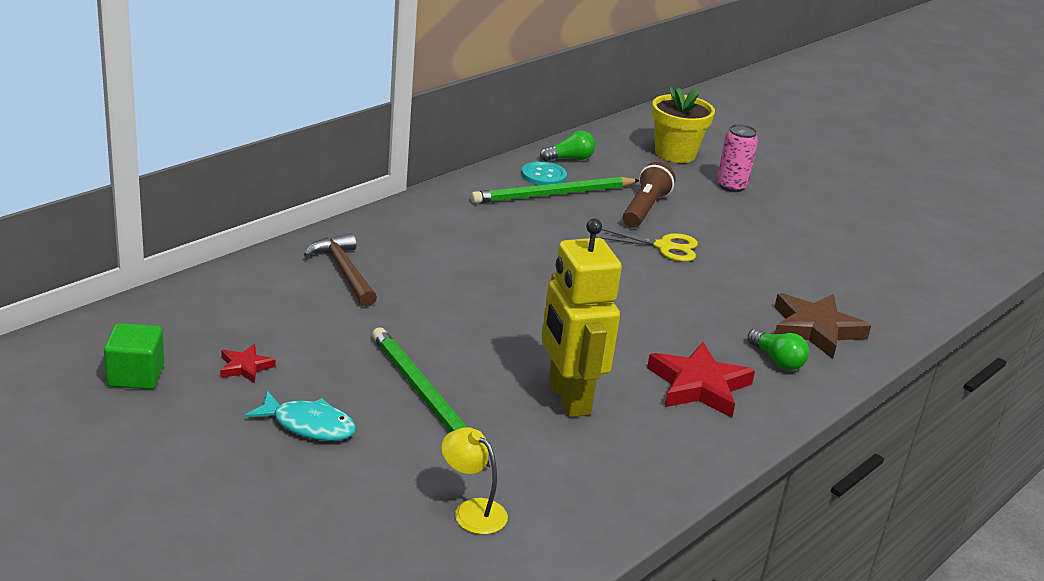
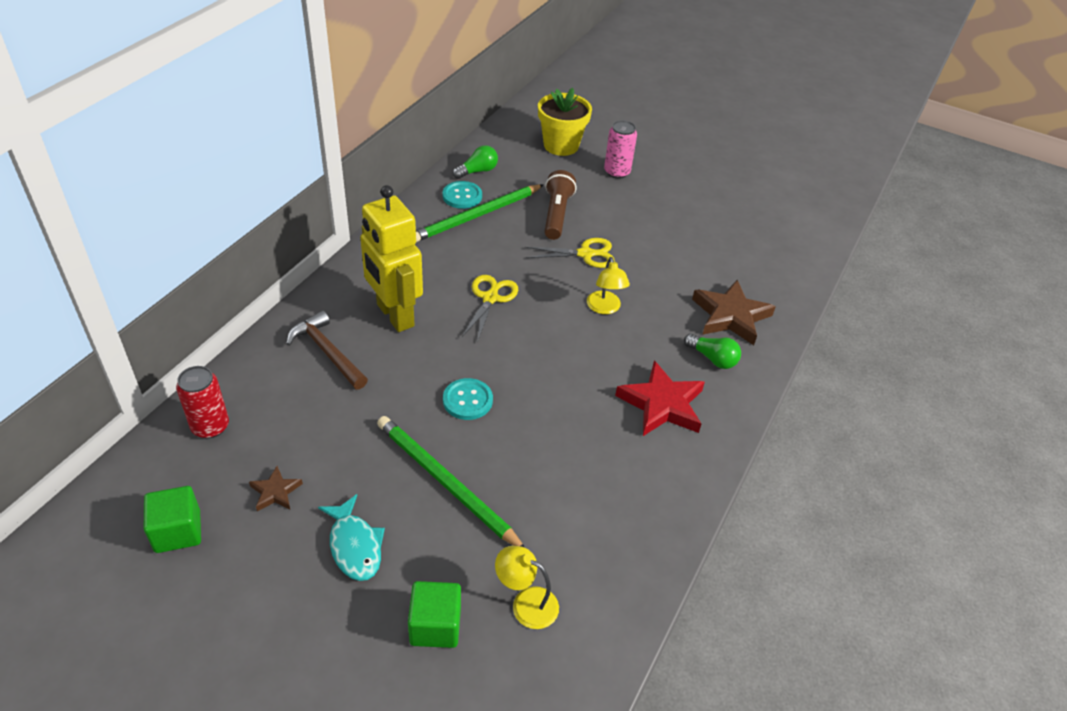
camera: 15 degrees left, 15 degrees up
red star [220,344,276,384] -> brown star [249,466,303,511]
turquoise fish [244,391,356,441] -> turquoise fish turned 60 degrees clockwise [318,494,385,581]
yellow robot [541,219,622,417] -> yellow robot moved to [360,185,423,332]
none -> red can [176,366,229,438]
none -> green cube [408,581,461,648]
none -> turquoise button [443,378,493,420]
none -> yellow scissors [461,275,518,342]
none -> yellow lamp [587,257,630,314]

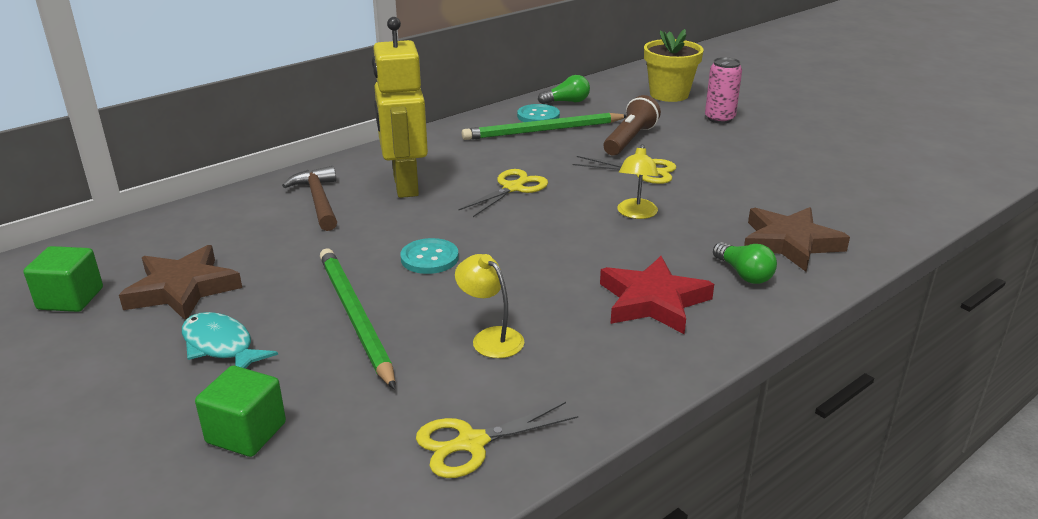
camera: 25 degrees right, 15 degrees down
red can [176,366,229,438] -> none
brown star [249,466,303,511] -> brown star [119,245,242,320], size x1.97
turquoise fish [318,494,385,581] -> turquoise fish turned 135 degrees clockwise [182,312,278,369]
yellow lamp [495,546,559,629] -> yellow lamp moved to [455,254,525,358]
none -> yellow scissors [416,402,578,478]

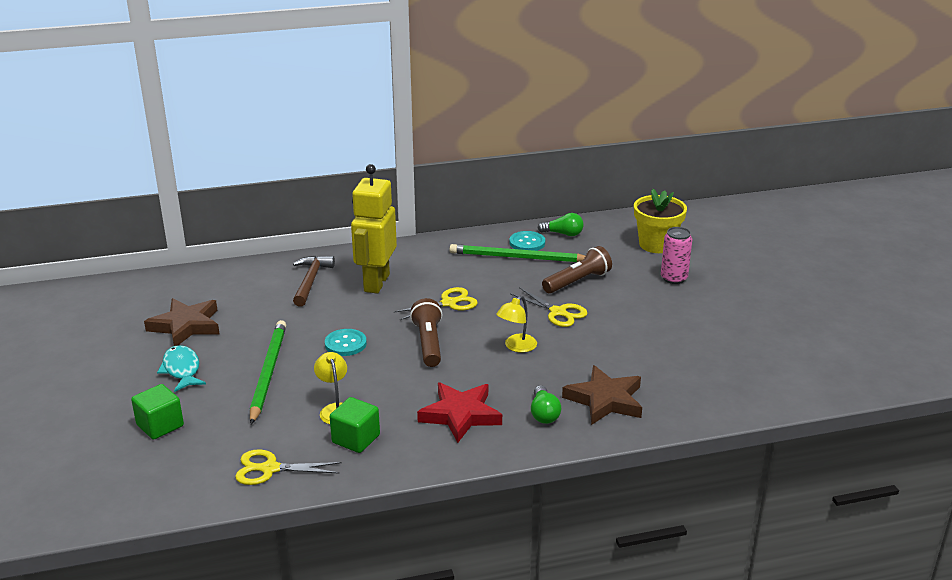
camera: 25 degrees right, 0 degrees up
green cube [24,246,103,312] -> green cube moved to [330,397,380,453]
none -> brown flashlight [410,298,442,367]

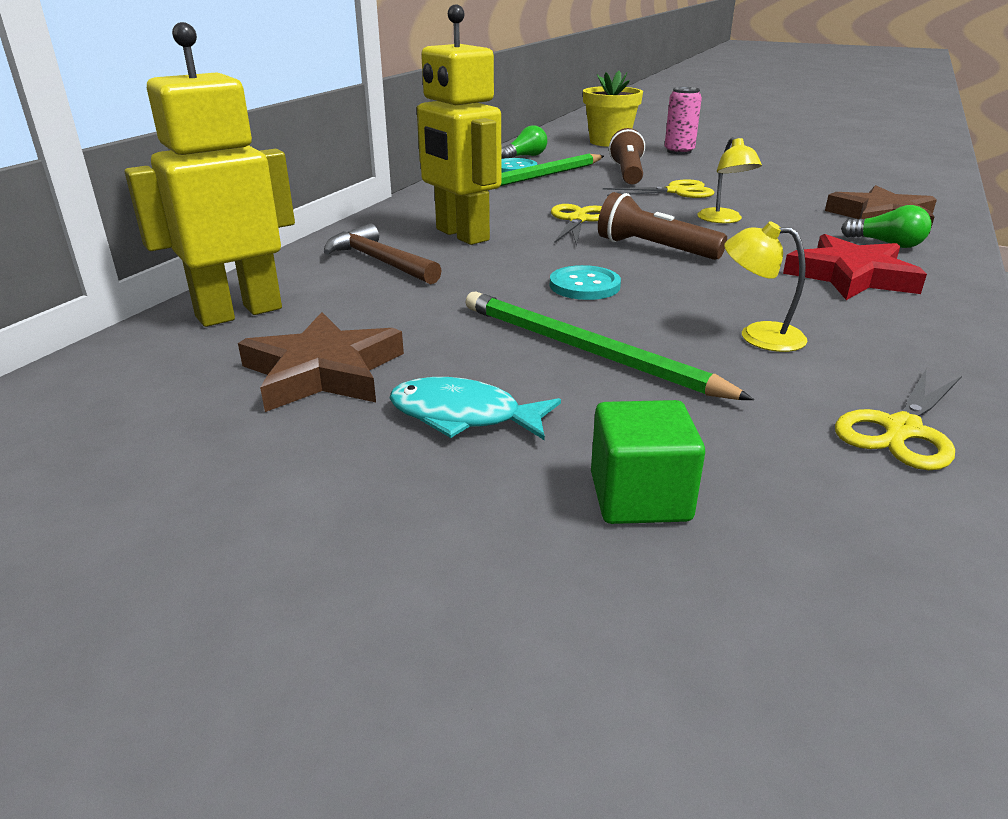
camera: 50 degrees left, 0 degrees up
green cube [330,397,380,453] -> none
none -> yellow robot [125,22,295,327]

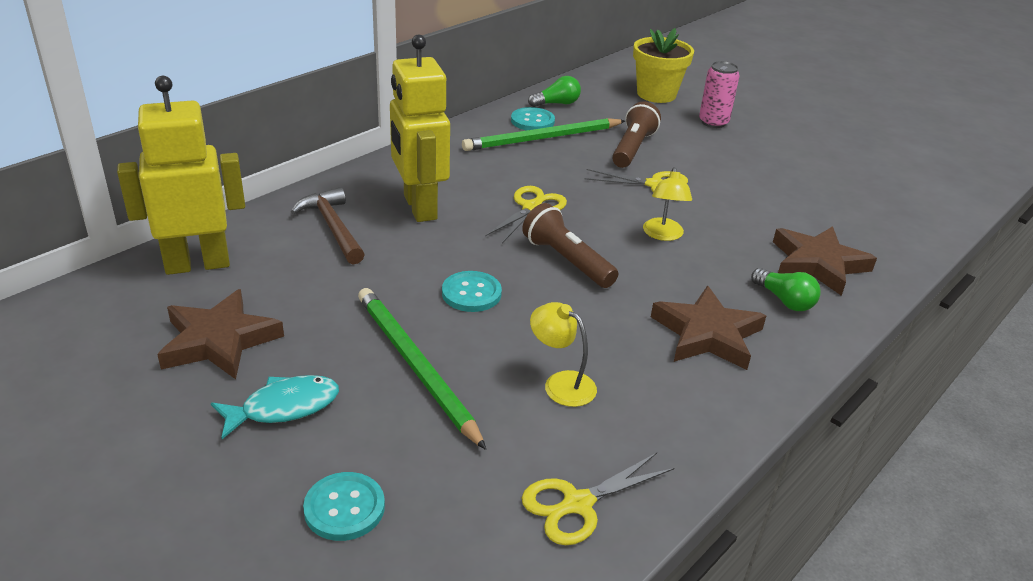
camera: 15 degrees right, 5 degrees up
turquoise fish [390,377,561,440] -> turquoise fish turned 120 degrees clockwise [211,375,339,439]
green cube [591,400,705,524] -> turquoise button [303,472,385,541]
red star [783,234,927,300] -> brown star [651,286,766,370]

